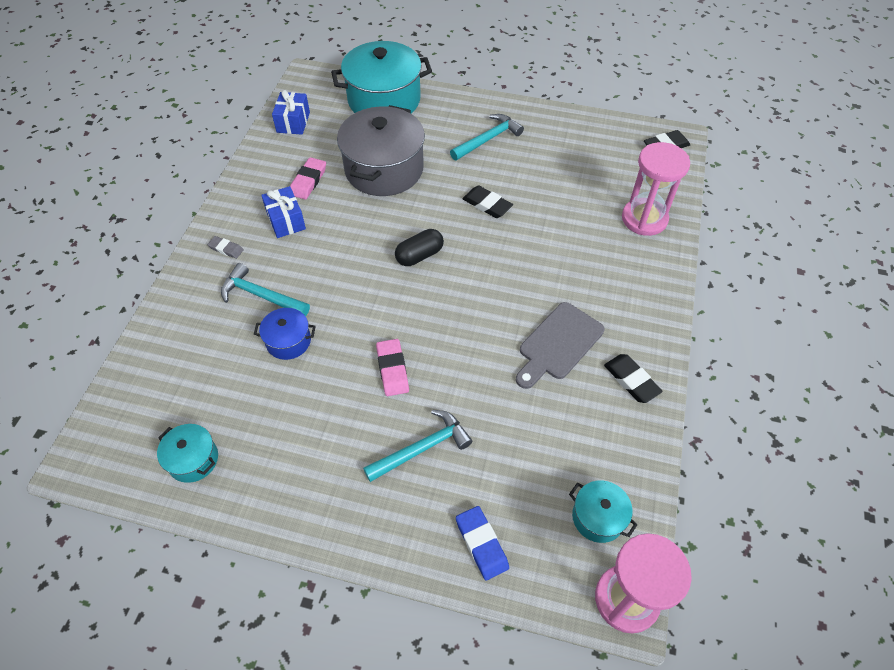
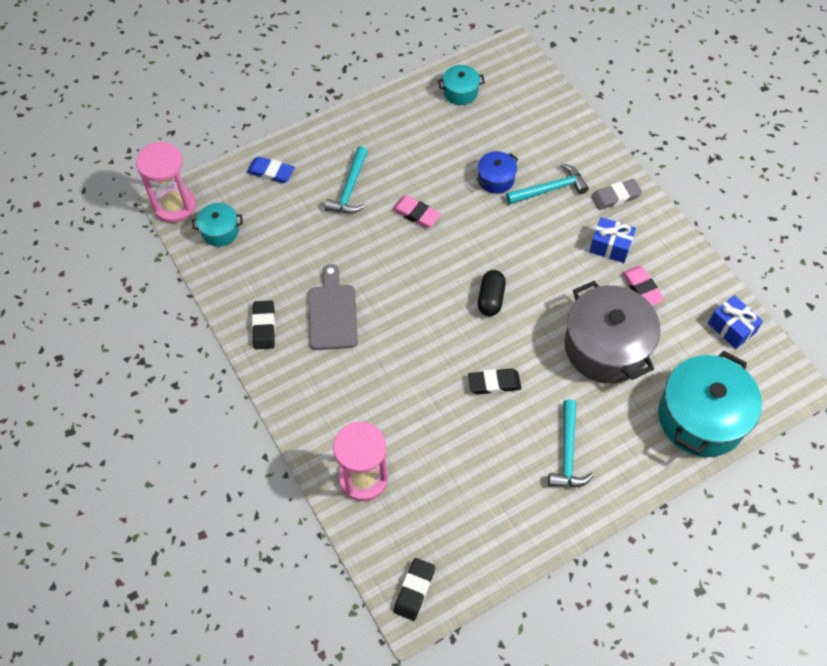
camera: 135 degrees right, 5 degrees up
grey eraser [208,236,244,259] -> grey eraser [591,179,642,210], size x1.56
black eraser [604,354,663,403] -> black eraser turned 75 degrees clockwise [252,300,275,349]

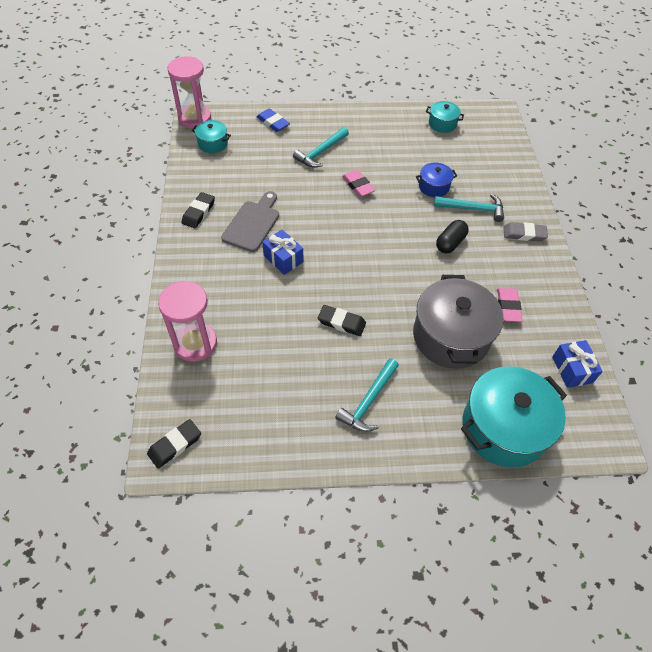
camera: 25 degrees right, 5 degrees down
black capsule [478,270,506,316] -> black capsule moved to [436,220,469,253]
blue gift [589,217,636,263] -> blue gift moved to [262,230,303,275]

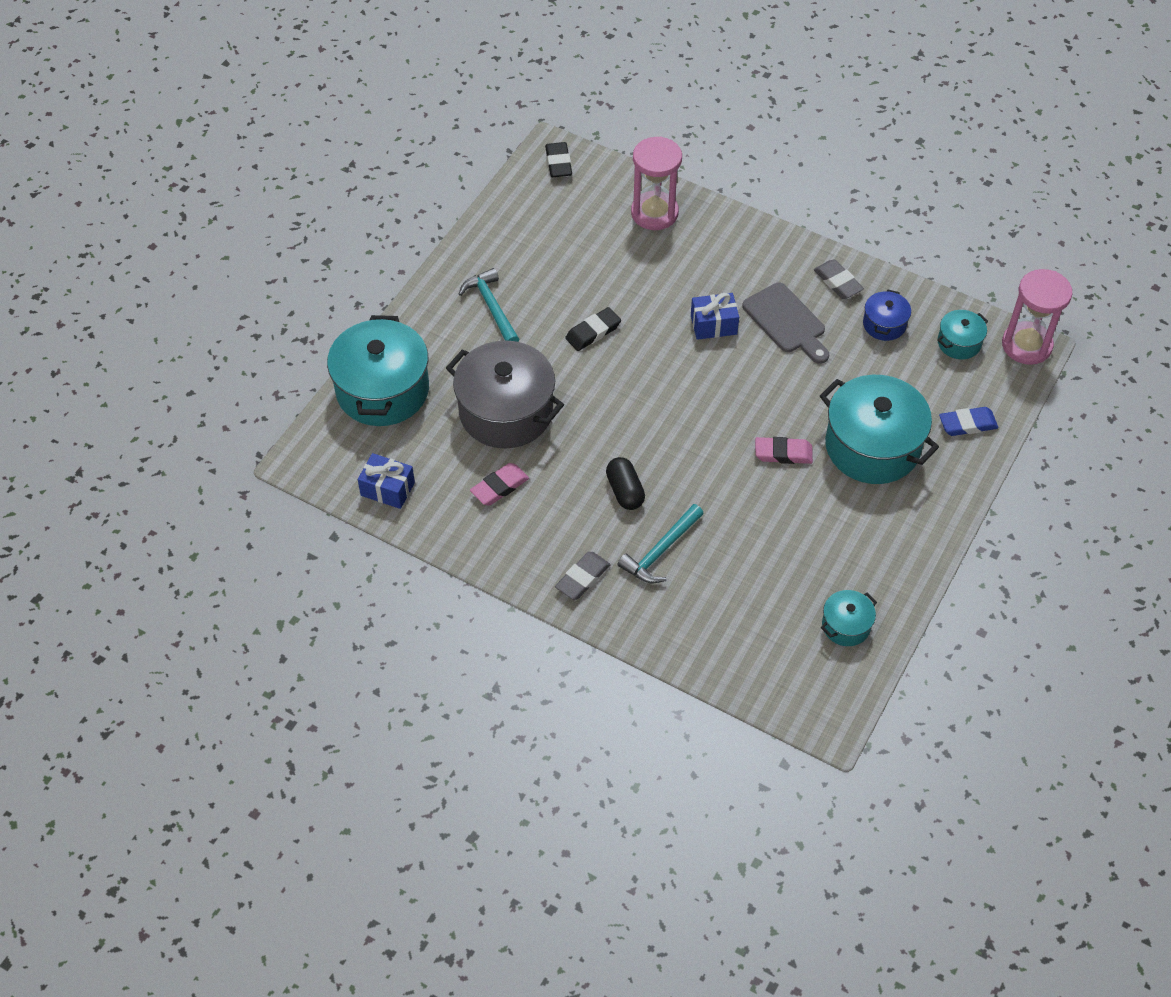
camera: 125 degrees right, 0 degrees up
black eraser [182,192,215,228] -> grey eraser [814,259,864,299]
turquoise hammer [293,127,349,168] -> turquoise pot [820,375,939,484]
blue pot [416,162,457,197] -> blue pot moved to [863,290,911,341]
pink eraser [497,288,523,322] -> pink eraser turned 75 degrees counterclockwise [470,463,529,506]

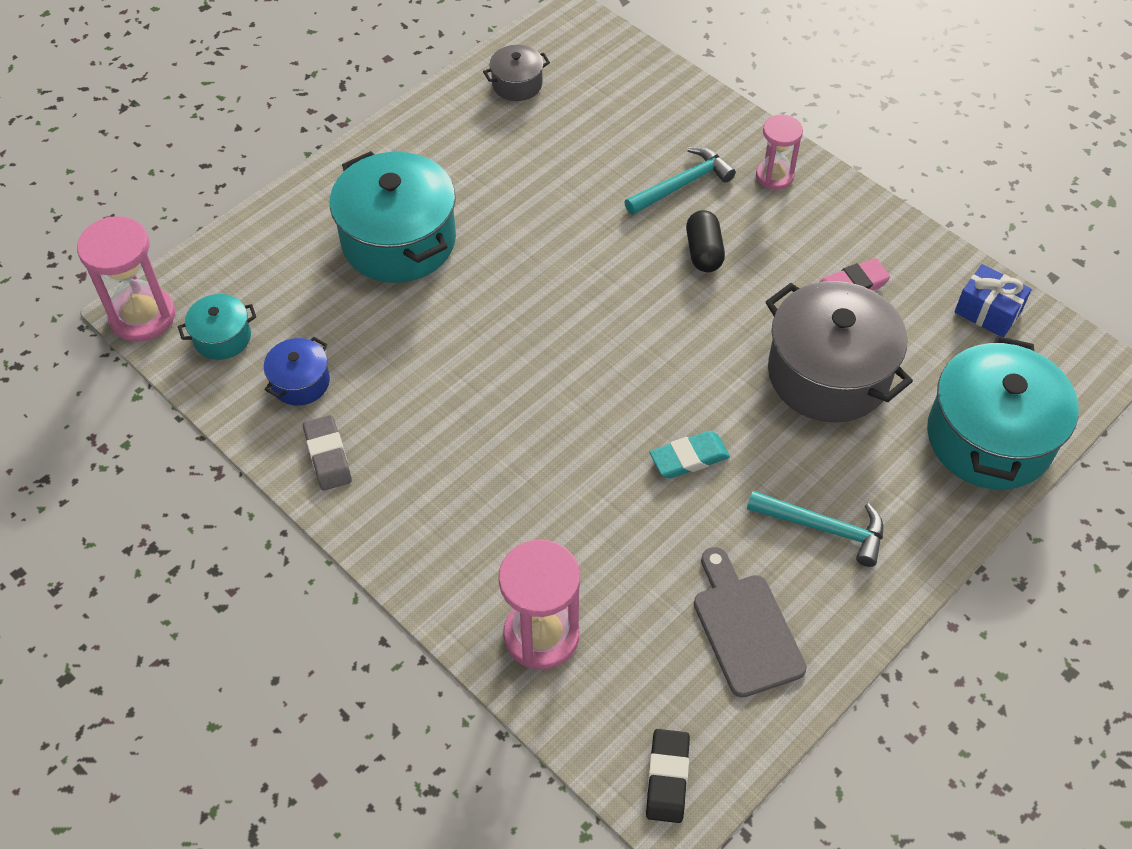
camera: 165 degrees left, 0 degrees up
turquoise hammer [459,268,519,342] -> turquoise hammer turned 60 degrees counterclockwise [747,491,883,567]
grey eraser [555,552,611,600] -> pink hourglass [756,115,803,190]
black eraser [565,307,621,351] -> turquoise eraser [650,431,730,478]
blue gift [691,293,739,340] -> none
grey cutting board [742,283,829,364] -> grey cutting board moved to [694,547,807,698]
pink eraser [755,437,813,464] -> none
turquoise pot [821,590,877,646] -> grey pot [483,45,550,101]
blue eraser [939,407,998,436] -> none

